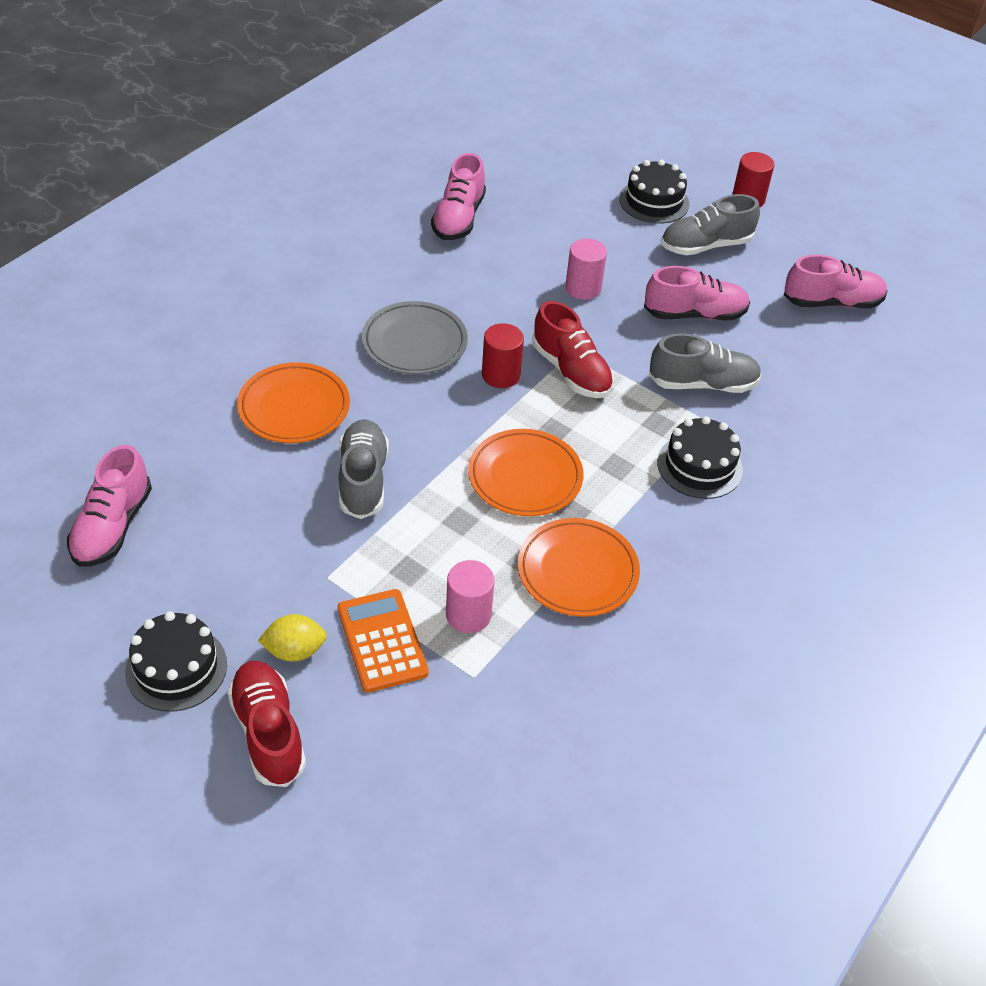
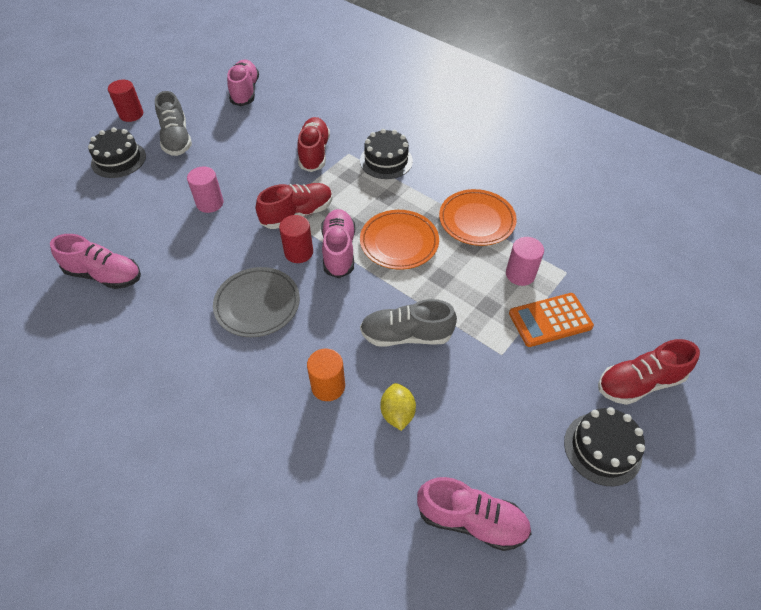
camera: 85 degrees left, 5 degrees up
orange plate [237,362,350,443] -> orange cylinder [307,349,345,401]
yellow lemon [258,614,327,662] -> yellow lemon moved to [380,383,416,431]
pink shoe [644,266,750,320] -> pink shoe moved to [321,209,355,278]
grey shoe [649,333,762,393] -> red shoe [297,117,330,172]

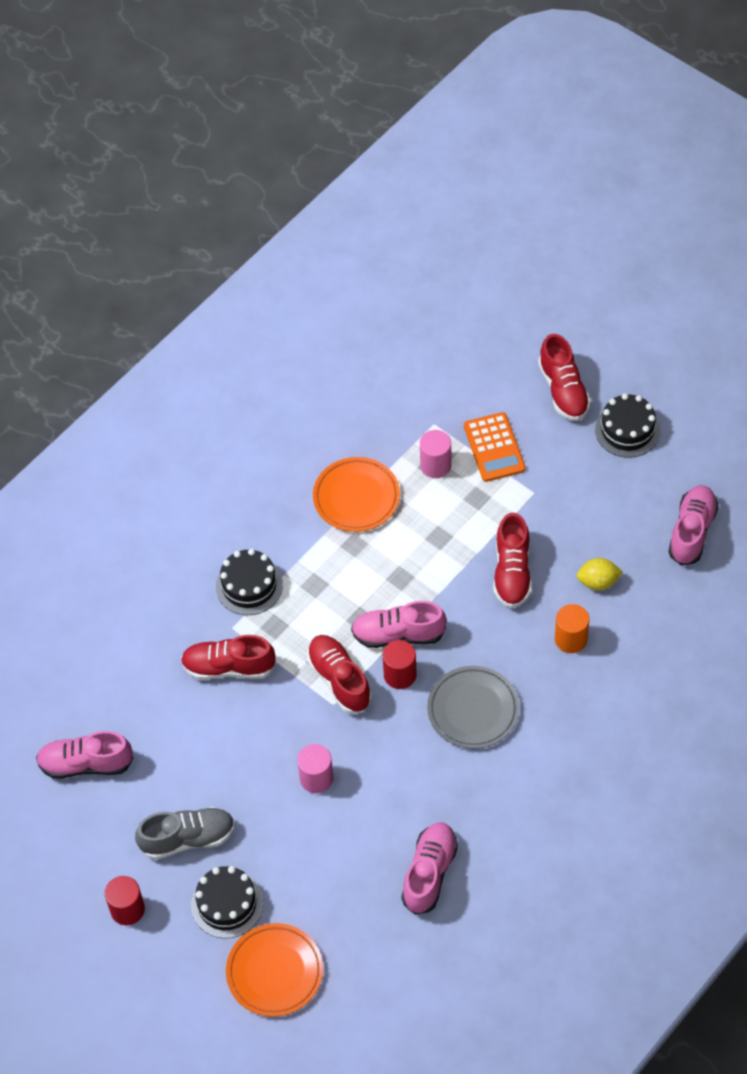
camera: 85 degrees left, 5 degrees up
orange plate [360,210,439,270] -> orange plate moved to [226,923,323,1017]
grey shoe [360,299,457,347] -> red shoe [494,513,532,608]

